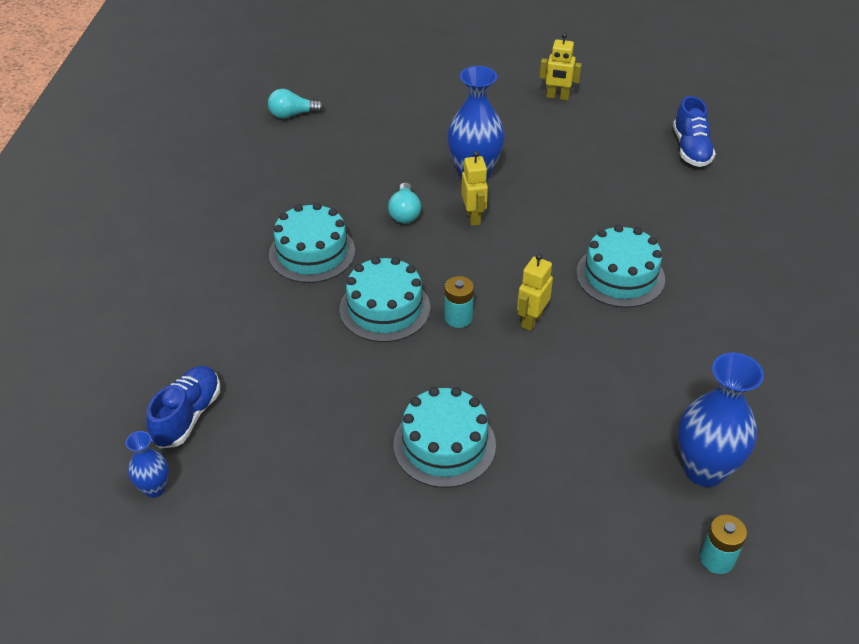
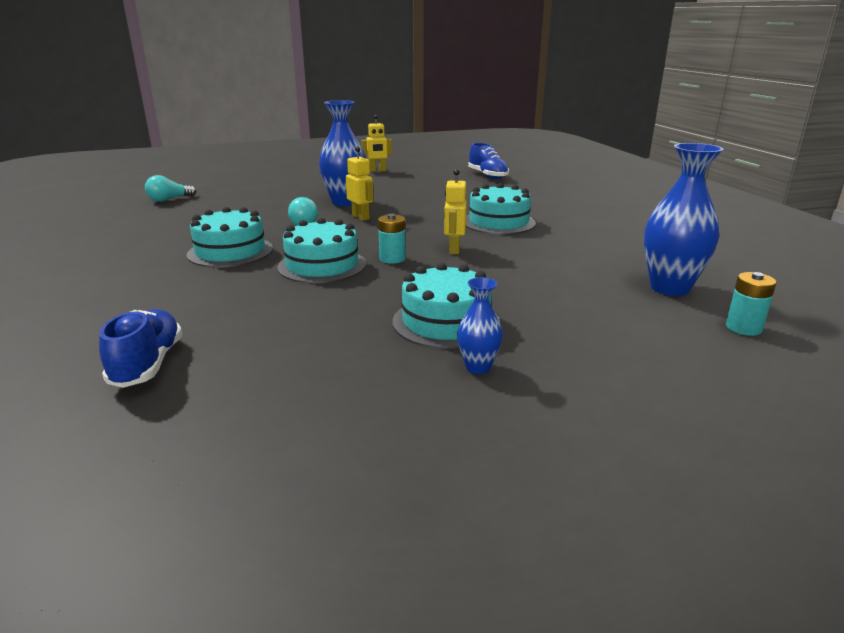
camera: 25 degrees left, 20 degrees down
blue vase [126,431,169,498] -> blue vase moved to [457,277,503,374]

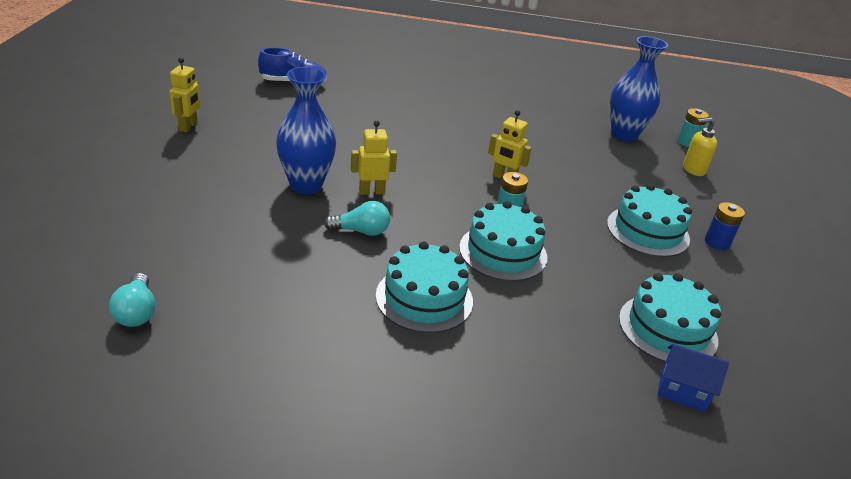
camera: 70 degrees left, 10 degrees up
blue shoe [99,309,182,388] -> blue house [658,344,729,412]
blue vase [457,277,503,374] -> blue battery [705,202,745,250]
turquoise cake [466,183,536,235] -> turquoise cake moved to [619,273,721,362]
none -> yellow soap dispenser [683,118,717,176]

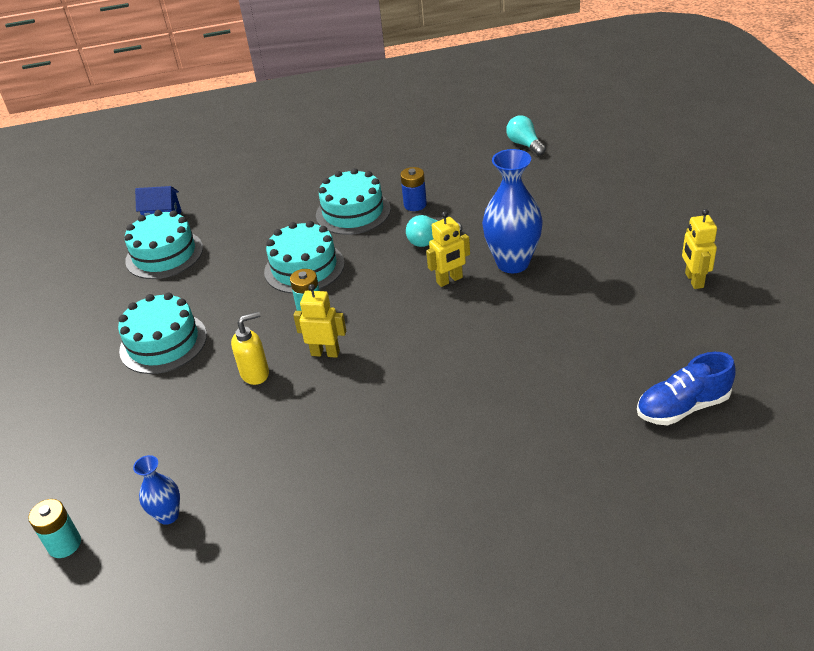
camera: 170 degrees right, 5 degrees up
blue vase [610,36,668,142] -> blue vase [133,455,180,525], size x0.52
yellow soap dispenser [683,118,717,176] -> yellow soap dispenser moved to [231,311,269,385]
blue battery [705,202,745,250] -> blue battery moved to [400,167,427,211]

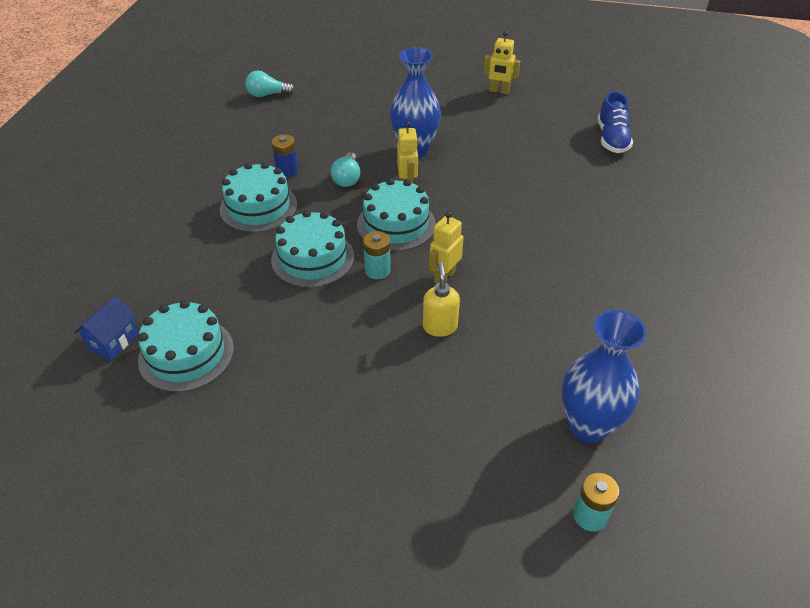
camera: 70 degrees left, 5 degrees up
turquoise cake [118,293,207,374] -> turquoise cake moved to [357,178,436,251]
blue vase [133,455,180,525] -> blue vase [562,310,647,443], size x1.94

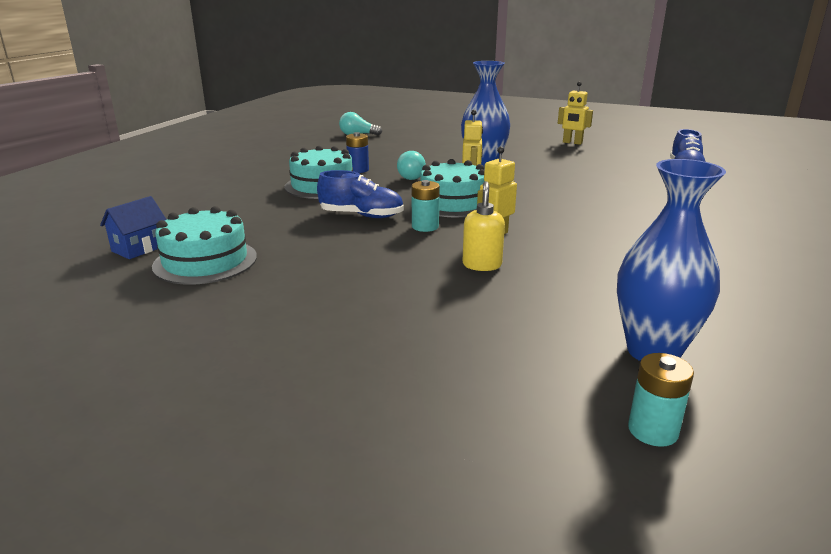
camera: 10 degrees right, 20 degrees down
turquoise cake [271,210,354,288] -> blue shoe [317,170,404,218]

